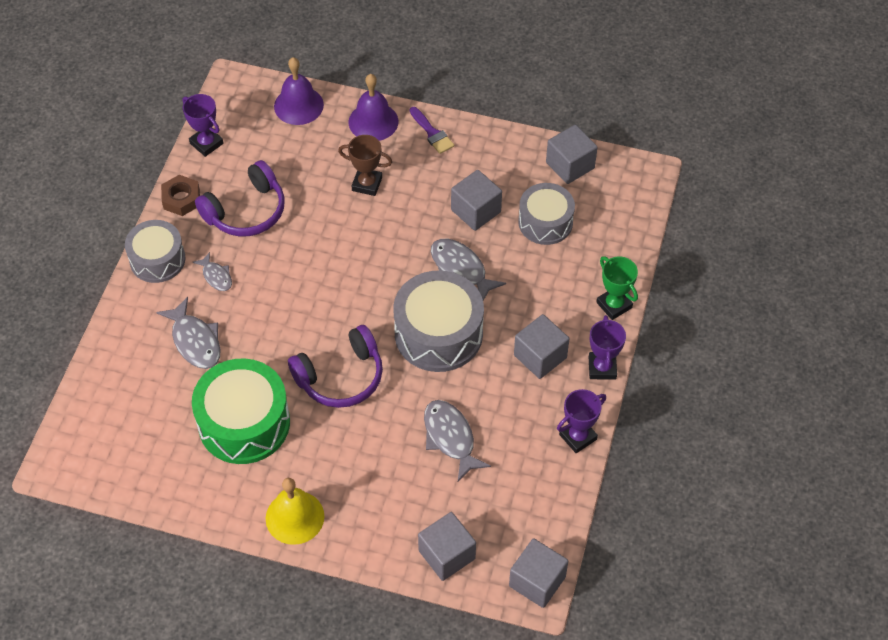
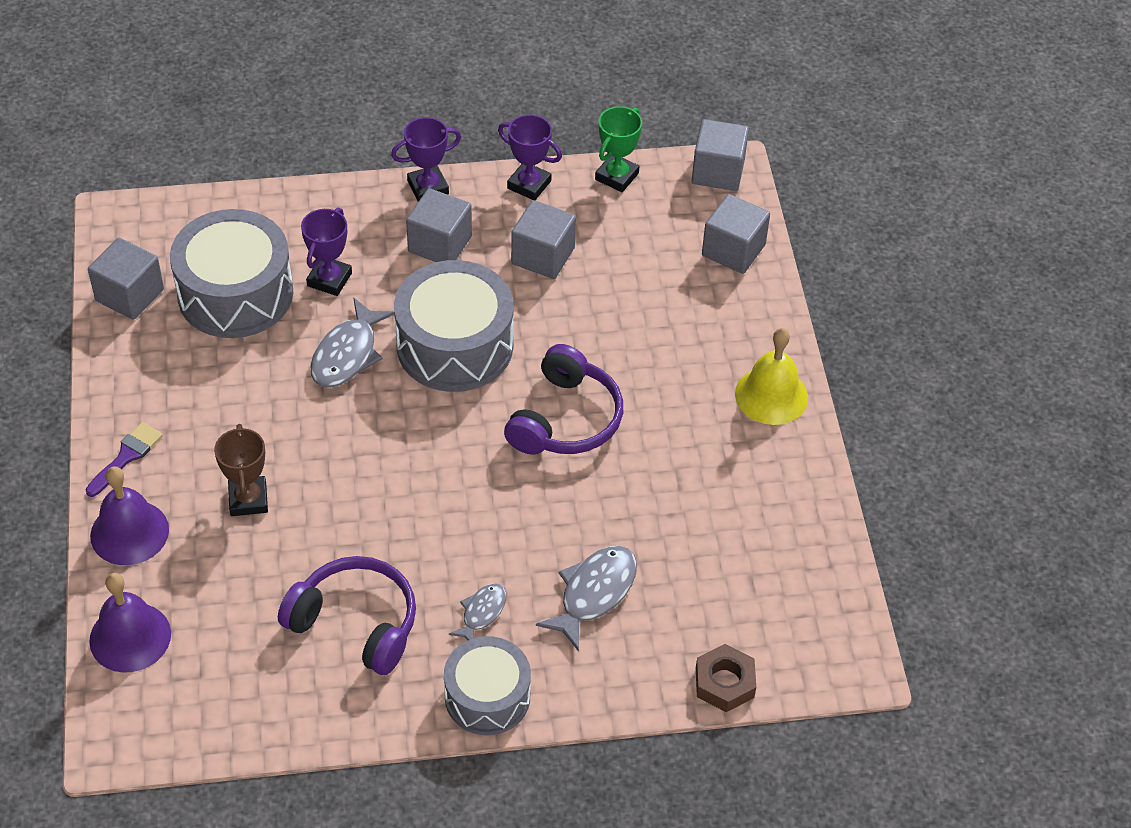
camera: 115 degrees left, 5 degrees down
brown nut [161,175,200,216] -> brown nut moved to [696,644,756,712]
purple trophy [183,94,224,157] -> purple trophy moved to [301,208,352,296]
green drum [192,358,290,464] -> none
purple headphones [288,325,383,408] -> purple headphones turned 75 degrees clockwise [504,344,623,455]
grey fish [424,400,491,481] -> none
grey cube [451,170,502,231] -> grey cube moved to [511,200,576,279]
grey drum [518,183,575,245] -> grey drum [170,209,293,338], size x1.55
green trophy [596,256,638,320] -> green trophy moved to [595,106,642,192]

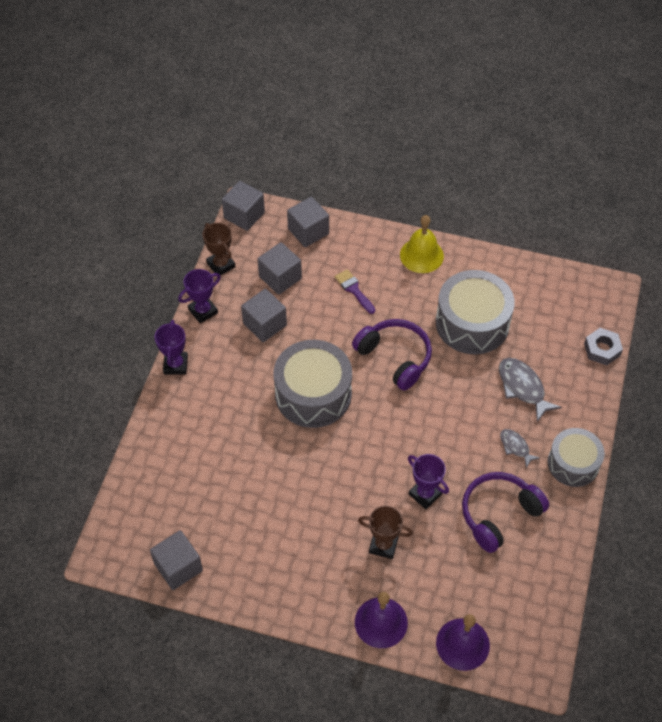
camera: 65 degrees left, 5 degrees up
purple brush [86,422,163,497] -> purple brush moved to [335,269,375,314]
grey drum [170,209,293,338] -> grey drum moved to [436,270,515,354]
purple trophy [301,208,352,296] -> purple trophy moved to [408,454,449,509]
grey fish [311,297,394,388] -> none
grey cube [406,188,472,262] -> grey cube moved to [258,242,302,295]
green trophy [595,106,642,192] -> brown trophy [203,223,235,275]
brown nut [696,644,756,712] -> grey nut [584,328,623,366]

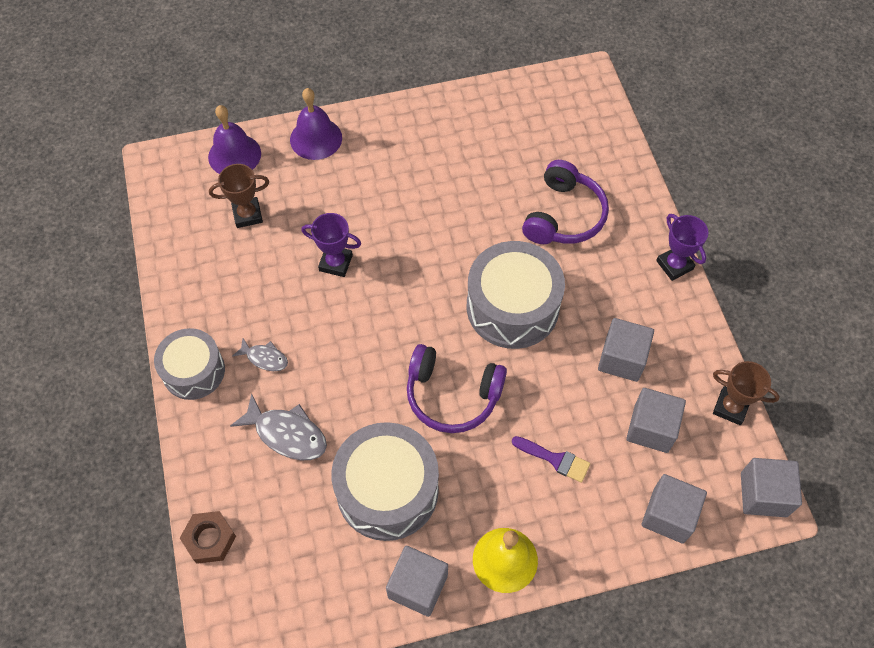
camera: 150 degrees right, 5 degrees up
grey cube [150,530,203,590] -> grey cube moved to [386,546,448,617]
purple trophy [178,269,221,323] -> none
brown trophy [358,506,413,559] -> brown trophy moved to [209,164,269,228]
purple headphones [462,472,549,553] -> purple headphones moved to [522,160,609,244]
grey nut [584,328,623,366] -> brown nut [180,511,236,564]

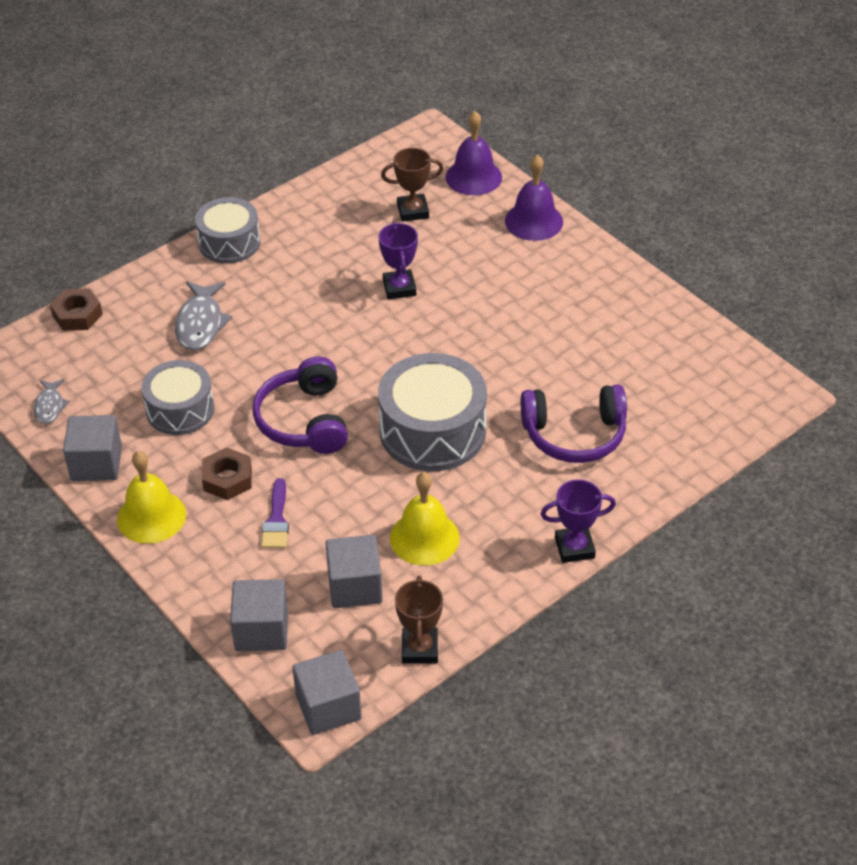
camera: 65 degrees right, 15 degrees down
brown trophy [209,164,269,228] -> brown trophy turned 60 degrees counterclockwise [381,148,443,222]
grey fish [232,338,288,371] -> grey fish moved to [34,379,69,424]
grey drum [331,422,439,541] -> grey drum [142,360,214,435], size x0.65
grey cube [598,318,654,382] -> yellow bell [390,472,460,566]
purple trophy [656,214,708,281] -> purple trophy turned 45 degrees clockwise [541,479,616,563]
none -> brown nut [202,447,252,500]

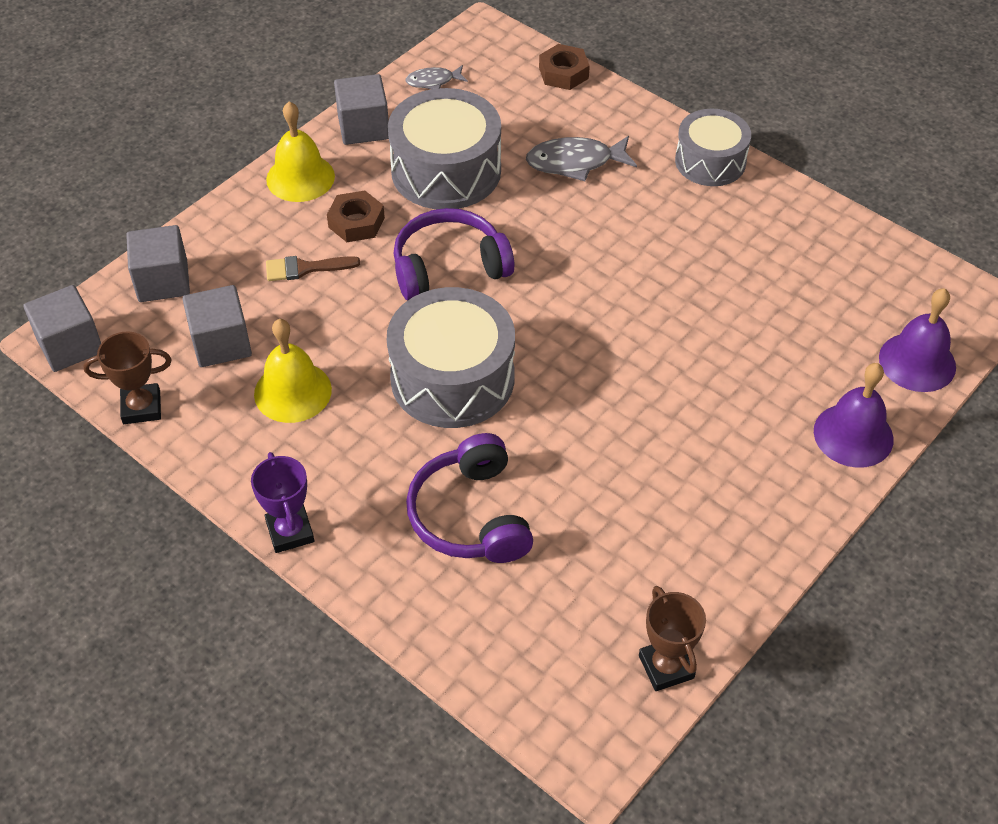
camera: 80 degrees right, 5 degrees up
grey drum [142,360,214,435] -> grey drum [388,88,501,209], size x1.55
purple brush [261,478,289,548] -> brown brush [266,256,360,281]
purple trophy [378,222,418,299] -> none
brown trophy [381,148,443,222] -> brown trophy moved to [639,586,706,691]

